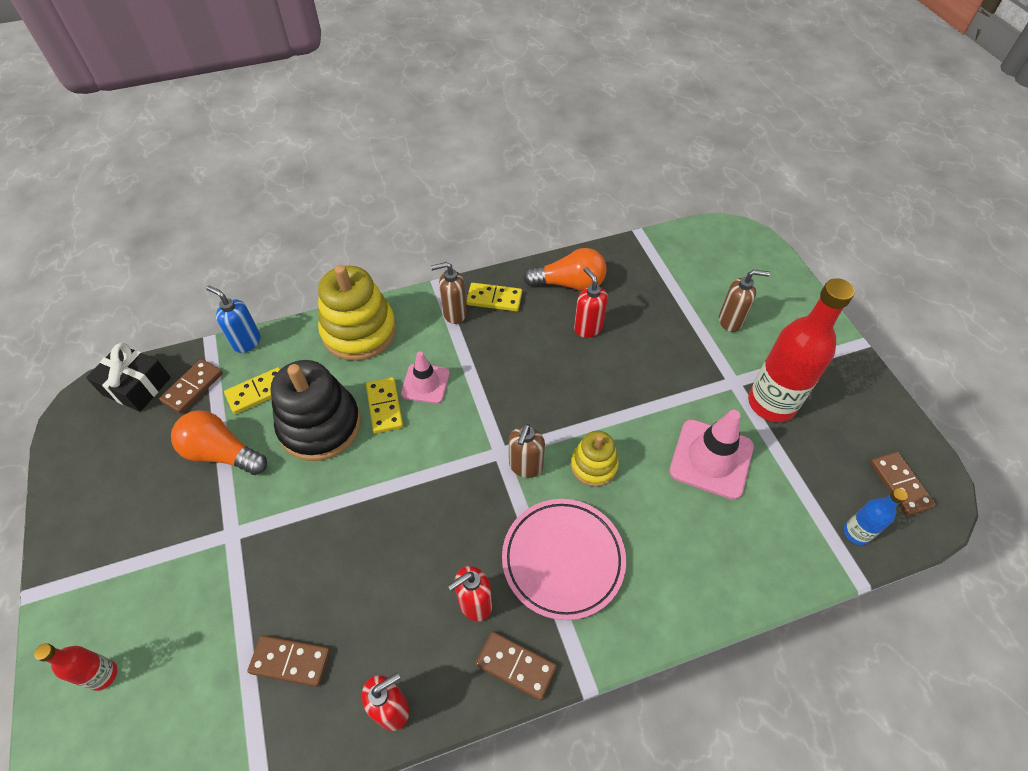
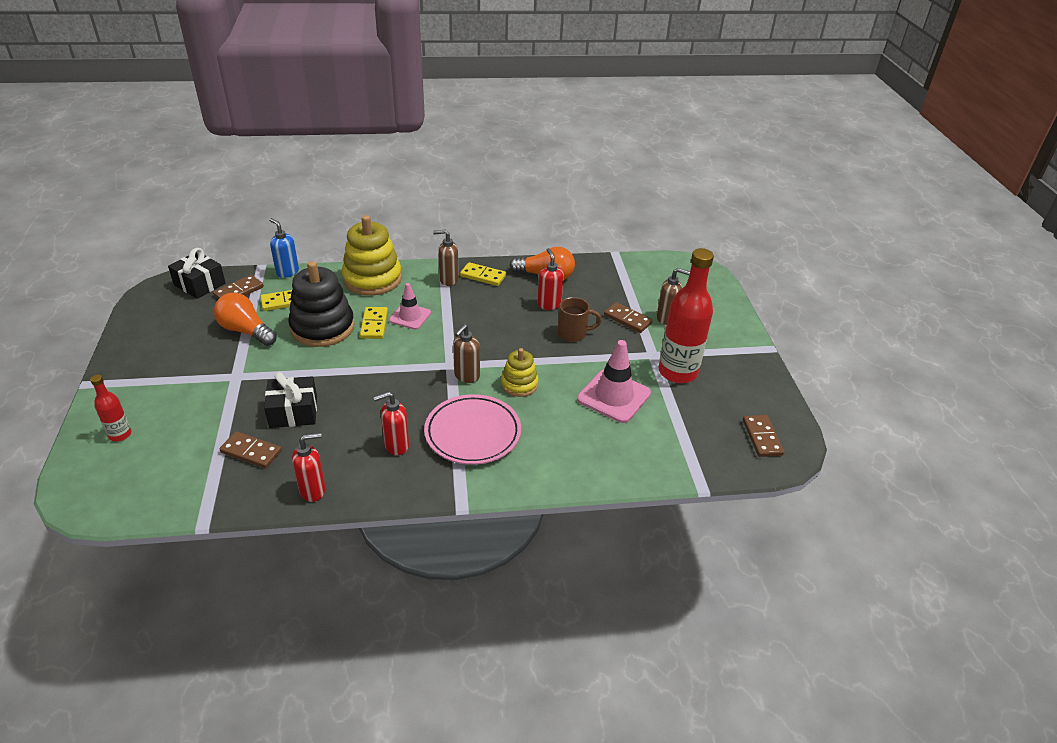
camera: 10 degrees right, 15 degrees down
brown domino [476,631,557,701] -> brown domino moved to [604,302,653,333]
blue bottle [844,488,908,545] -> none
none -> black gift [264,372,317,428]
none -> brown mug [558,297,602,342]

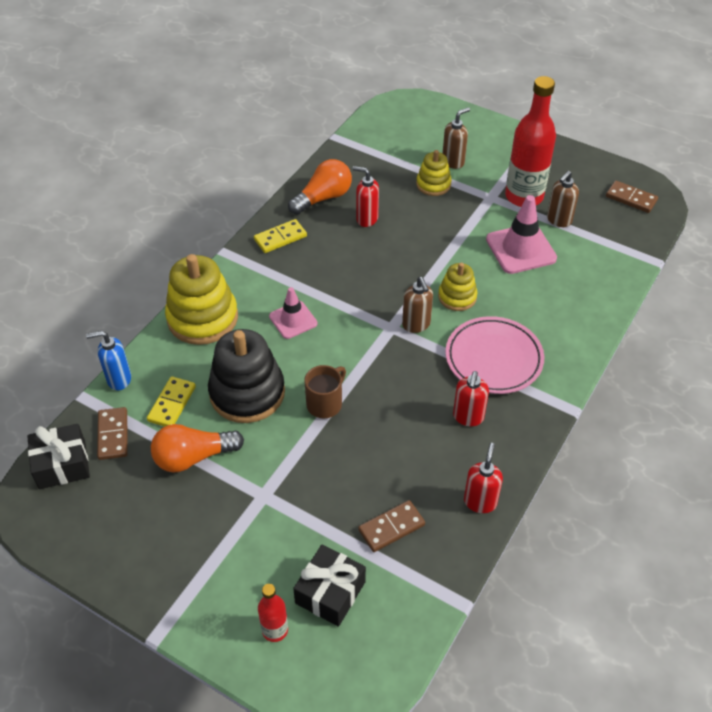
camera: 50 degrees left, 10 degrees up
black gift [264,372,317,428] -> black gift moved to [293,544,366,627]
yellow domino [360,307,388,339] -> none
brown soap dispenser [433,230,459,286] -> brown soap dispenser moved to [547,171,579,227]
brown mug [558,297,602,342] -> brown mug moved to [304,365,346,418]
brown domino [604,302,653,333] -> yellow stacking toy [416,150,452,196]

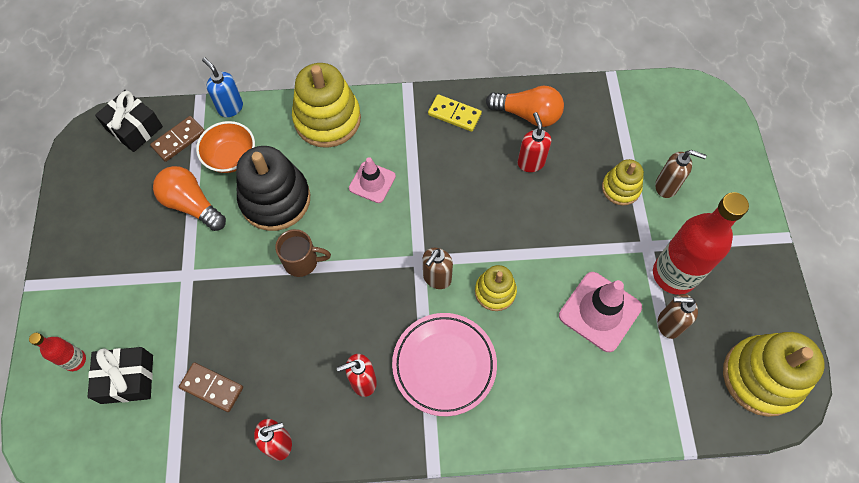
camera: 55 degrees right, 15 degrees up
yellow domino [147,376,196,427] -> orange bowl [196,121,255,173]
brown domino [606,180,658,213] -> yellow stacking toy [723,332,825,417]

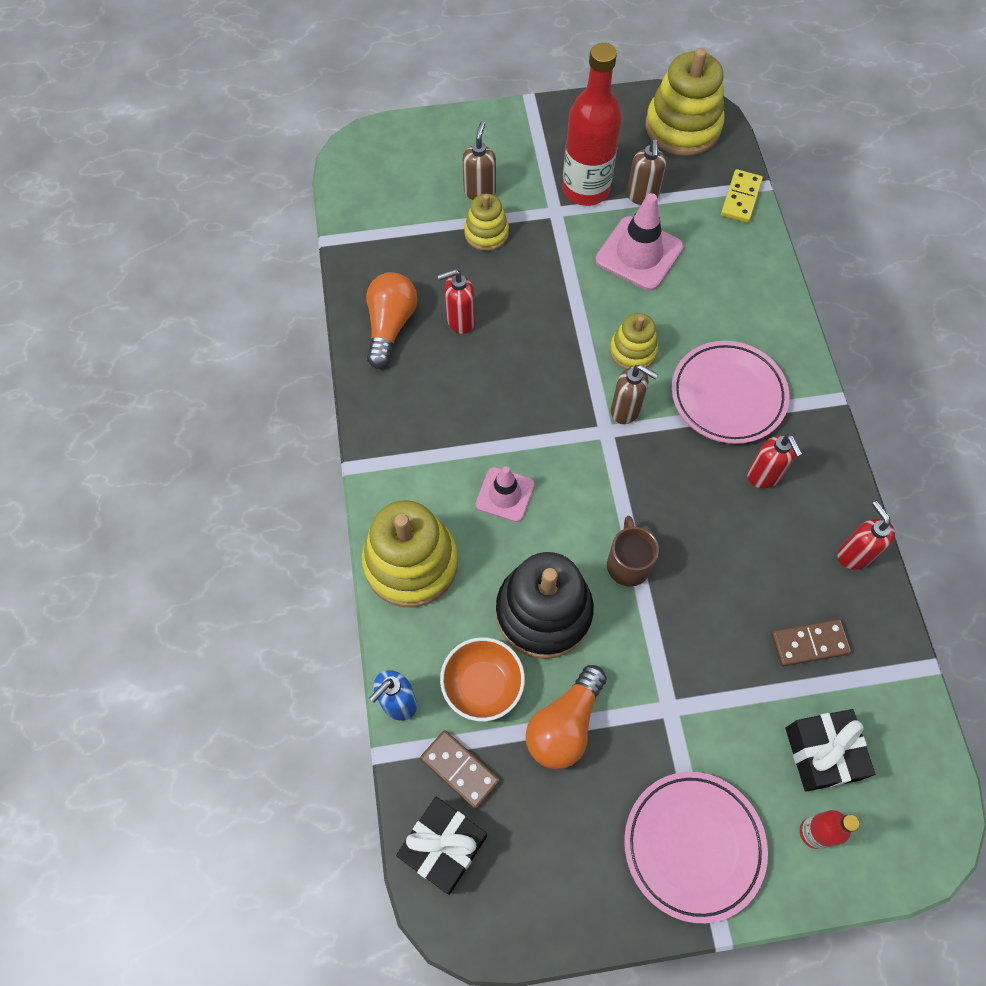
camera: 95 degrees left, 0 degrees up
brown domino [179,362,243,412] -> brown domino turned 60 degrees clockwise [771,619,851,666]
yellow domino [428,94,482,132] -> yellow domino moved to [721,169,763,223]
none -> pink plate [624,772,768,923]

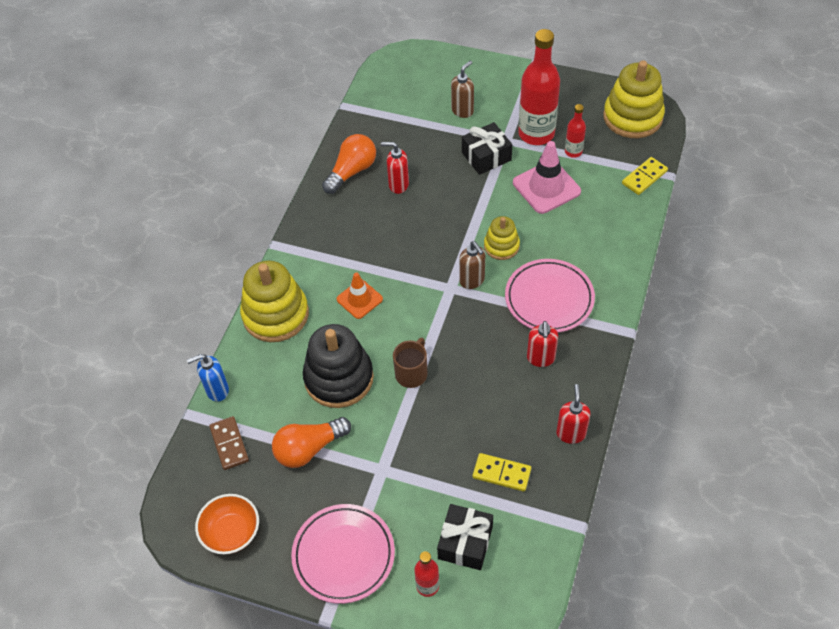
camera: 30 degrees right, 10 degrees down
black gift [396,797,487,895] -> black gift moved to [462,122,512,175]
orange bowl [440,637,525,721] -> orange bowl moved to [195,494,259,554]
yellow stacking toy [464,194,509,251] -> none
pink traffic cone [476,467,535,522] -> orange traffic cone [336,272,383,319]
brown soap dispenser [627,140,666,205] -> red bottle [565,104,586,158]
brown domino [771,619,851,666] -> yellow domino [473,453,531,492]

